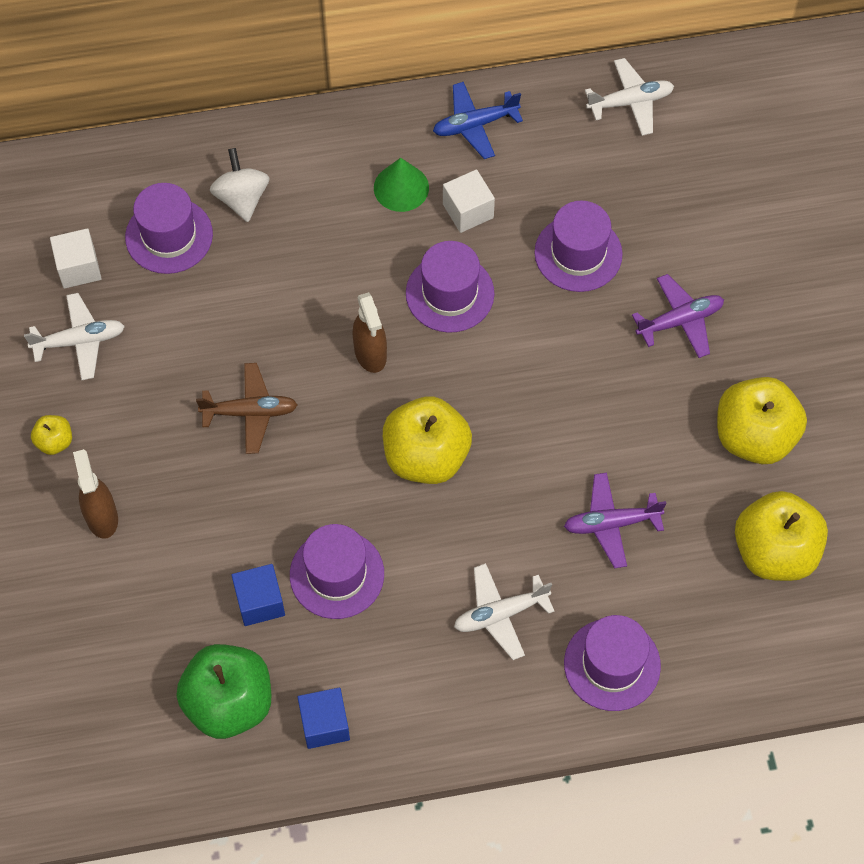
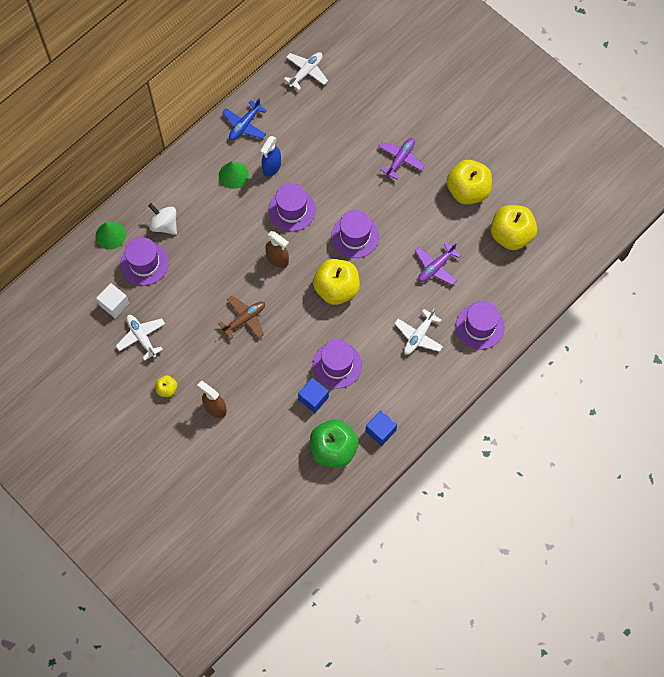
camera: 35 degrees left, 5 degrees up
white plane [24,293,125,380] -> white plane turned 75 degrees counterclockwise [116,315,165,361]
white cube [443,169,495,233] -> blue spray bottle [261,136,281,177]
purple hat [534,201,623,292] -> purple hat moved to [331,210,379,258]
none -> green cone [95,222,126,250]

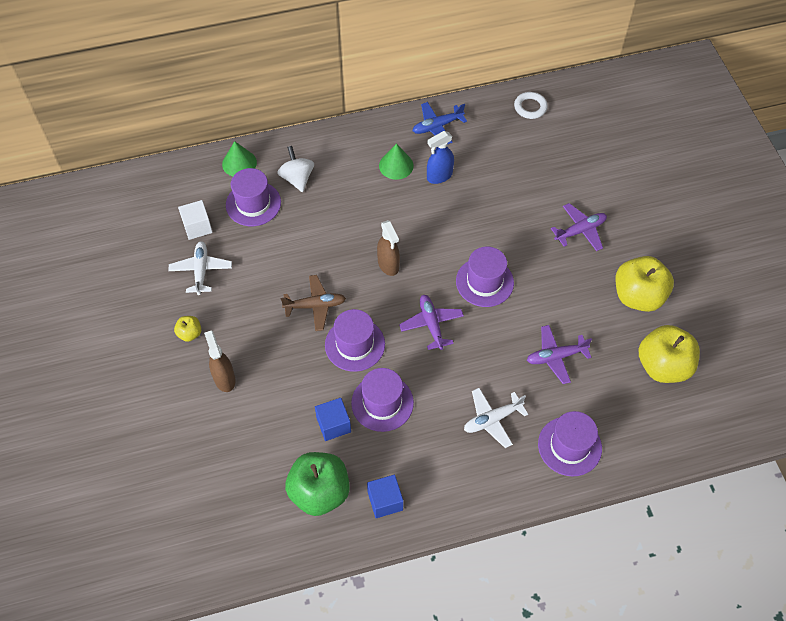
camera: 30 degrees right, 10 degrees down
purple hat [268,183,316,232] -> purple hat moved to [325,309,385,372]
white plane [284,52,328,90] -> white ring [514,92,548,119]
yellow apple [313,259,360,305] -> purple plane [399,295,464,350]

